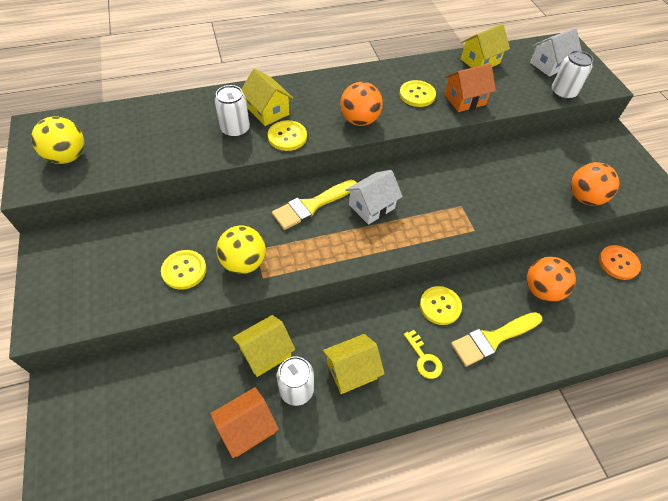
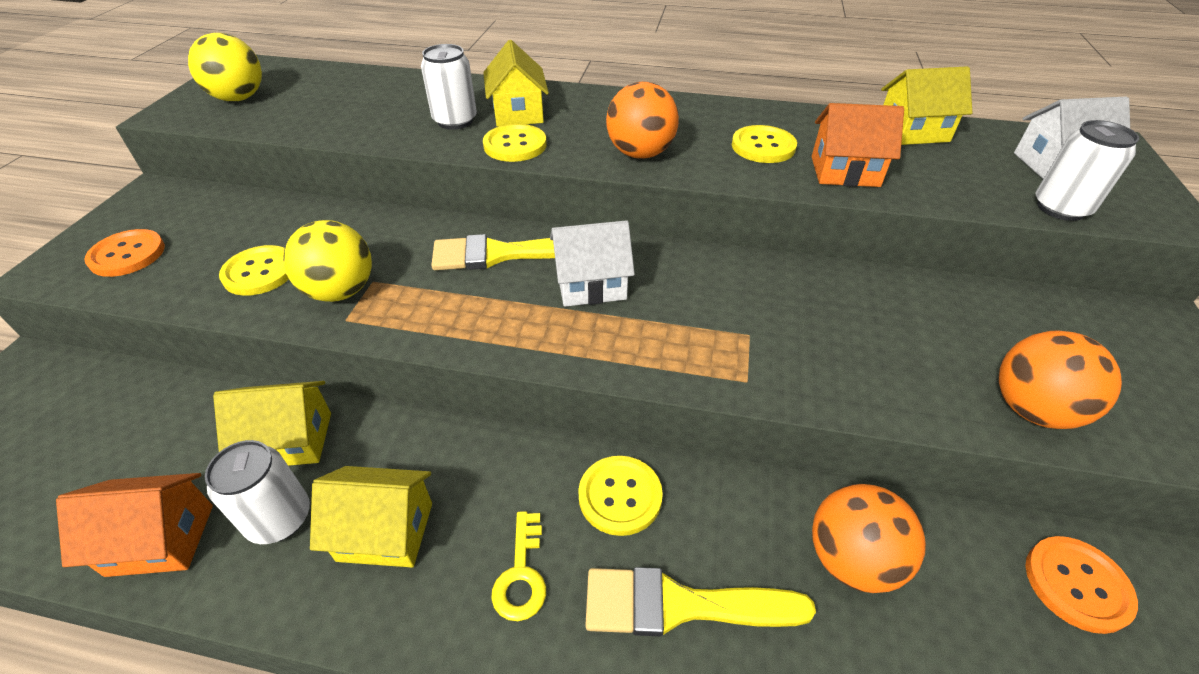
camera: 30 degrees right, 10 degrees down
none -> orange button [84,229,165,277]

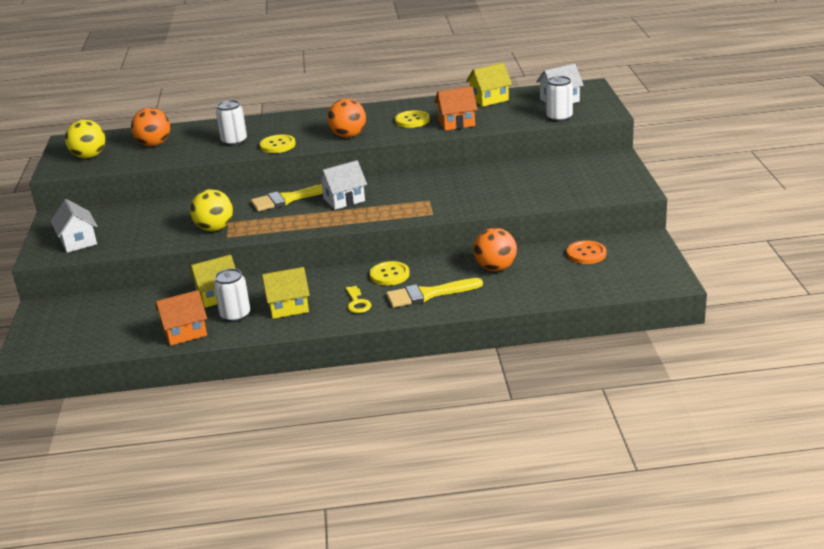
camera: 15 degrees left, 15 degrees down
orange button [84,229,165,277] -> white house [51,199,98,253]
yellow button [219,245,289,296] -> none
yellow house [483,40,549,127] -> none
orange ball [999,330,1122,429] -> orange ball moved to [131,108,170,146]

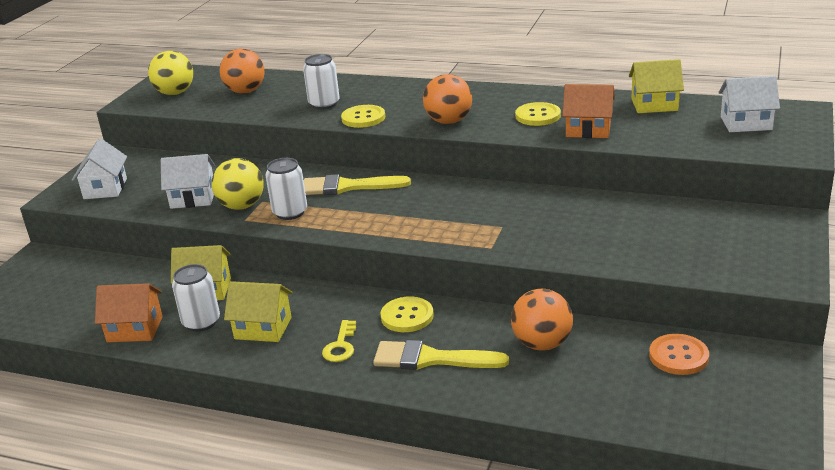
camera: 25 degrees right, 0 degrees up
white house [318,160,367,210] -> white house moved to [161,154,215,209]
white can [546,76,573,122] -> white can moved to [266,158,307,220]

